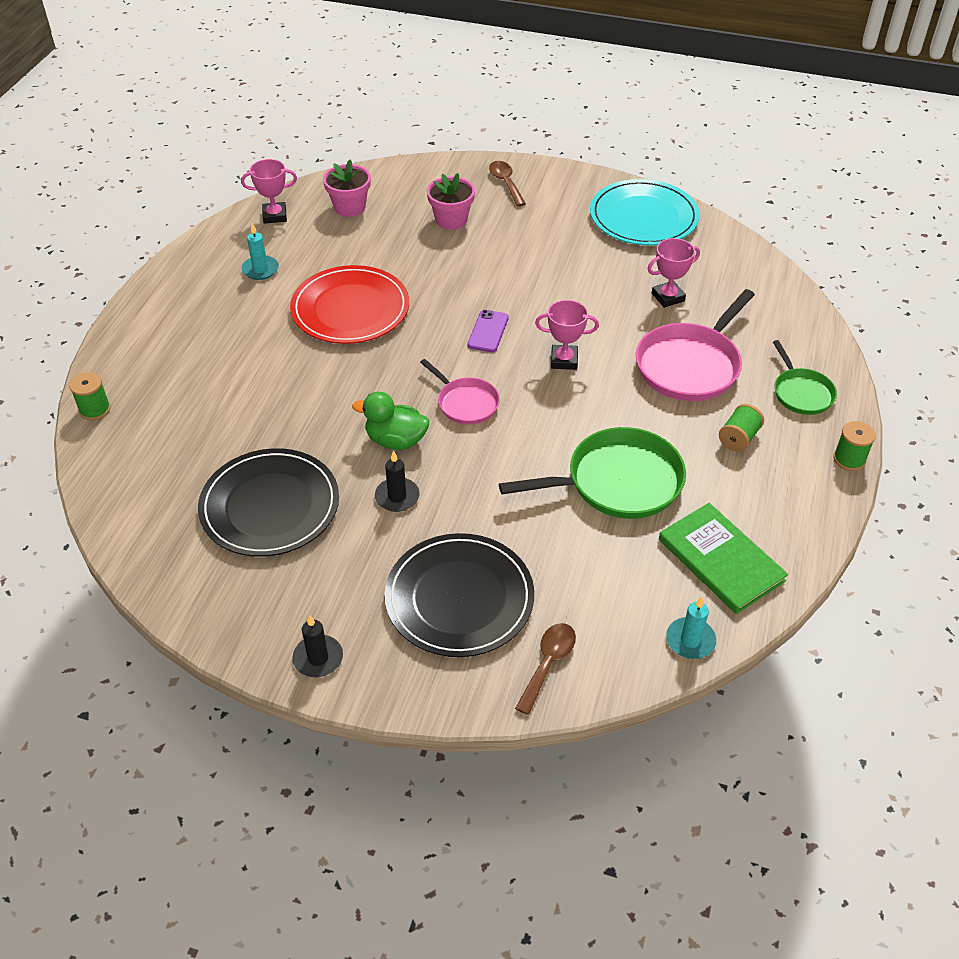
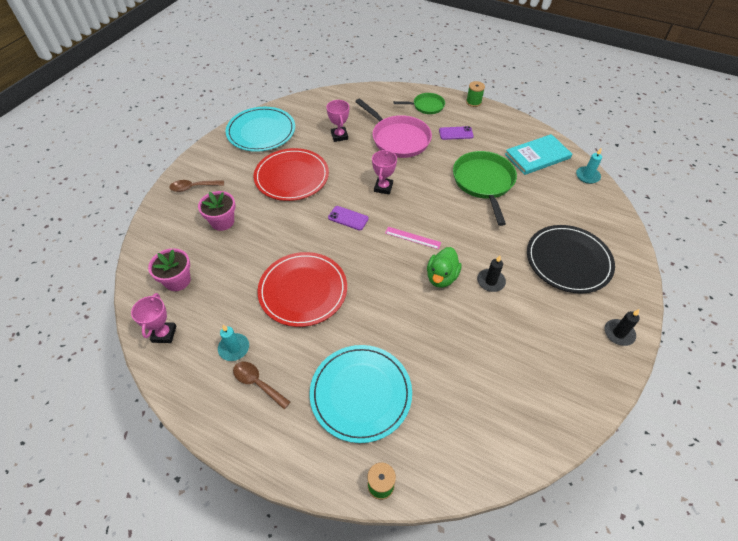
camera: 80 degrees left, 5 degrees up
black plate [198,448,339,557] -> none
pink pan [420,359,500,425] -> pink ruler [385,227,441,249]
brown spoon [515,623,576,715] -> brown spoon moved to [233,362,290,409]
green book [659,503,788,614] -> turquoise book [505,134,572,175]
green spool [719,404,764,452] -> purple phone [439,126,474,140]
none -> red plate [254,148,329,201]
none -> turquoise plate [310,345,412,443]

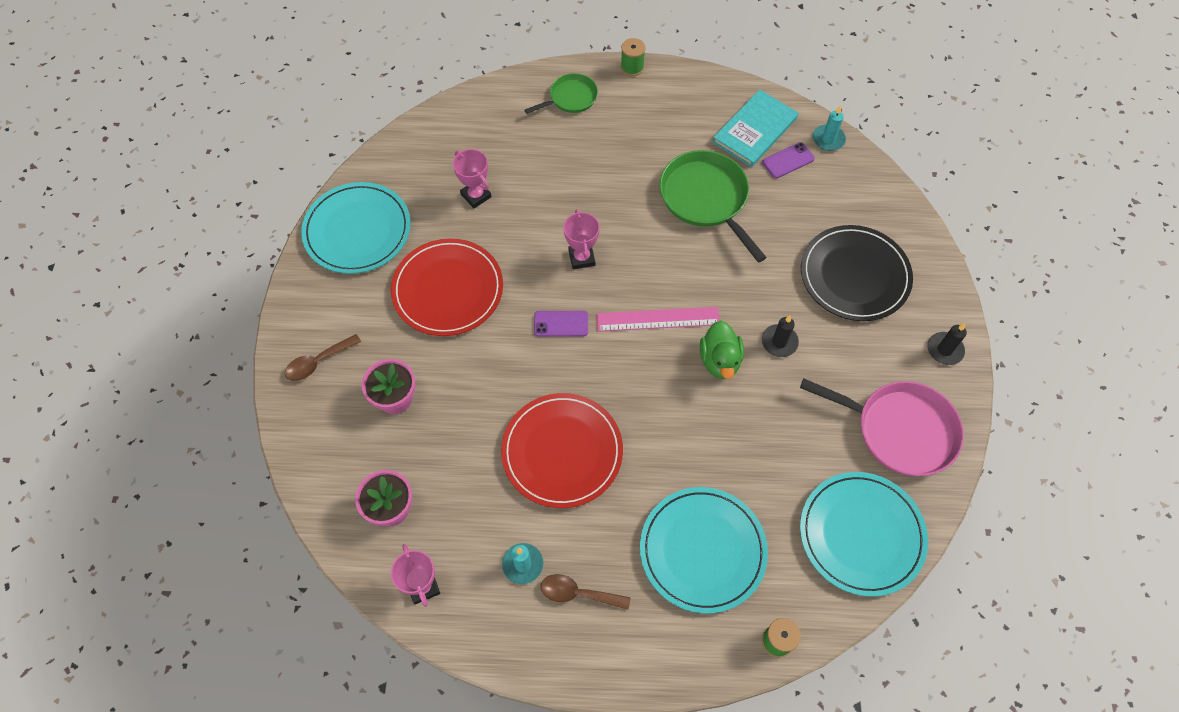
camera: 25 degrees left, 10 degrees up
pink pan [355,99,432,158] -> pink pan moved to [800,379,964,476]
pink ruler [385,227,441,249] -> pink ruler [597,307,720,332], size x1.57
purple phone [439,126,474,140] -> purple phone moved to [762,142,815,178]
none -> turquoise plate [800,472,928,597]

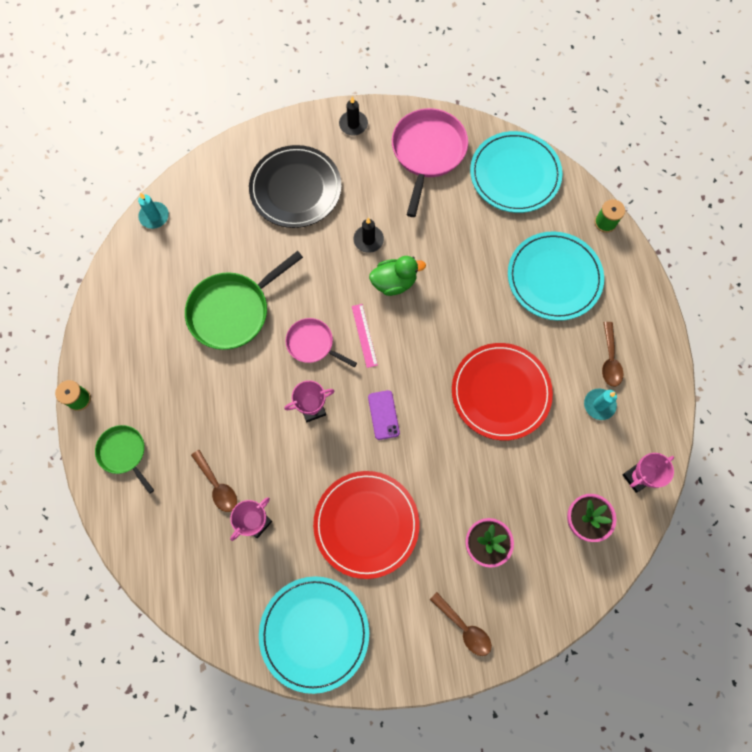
camera: 100 degrees left, 10 degrees up
pink ruler [597,307,720,332] -> pink ruler [352,304,378,368], size x0.64
turquoise book [713,90,798,167] -> none
purple phone [762,142,815,178] -> none
none -> brown spoon [191,450,237,512]
none -> pink pan [286,318,357,367]

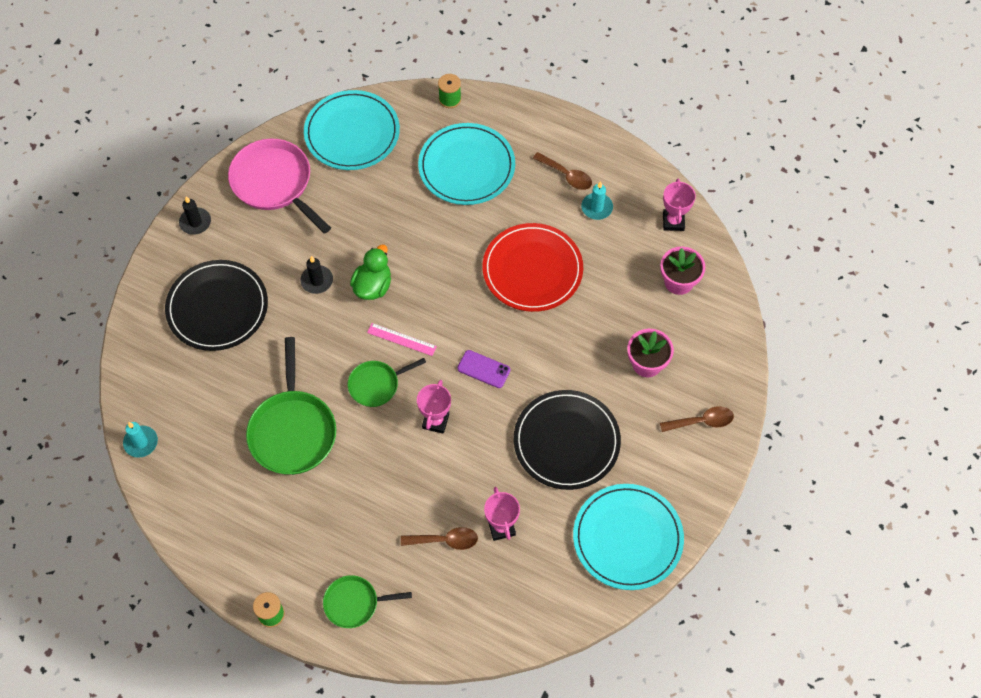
camera: 55 degrees left, 10 degrees down
pink pan [286,318,357,367] -> green pan [347,358,426,407]
red plate [313,471,420,579] -> black plate [514,390,621,490]

